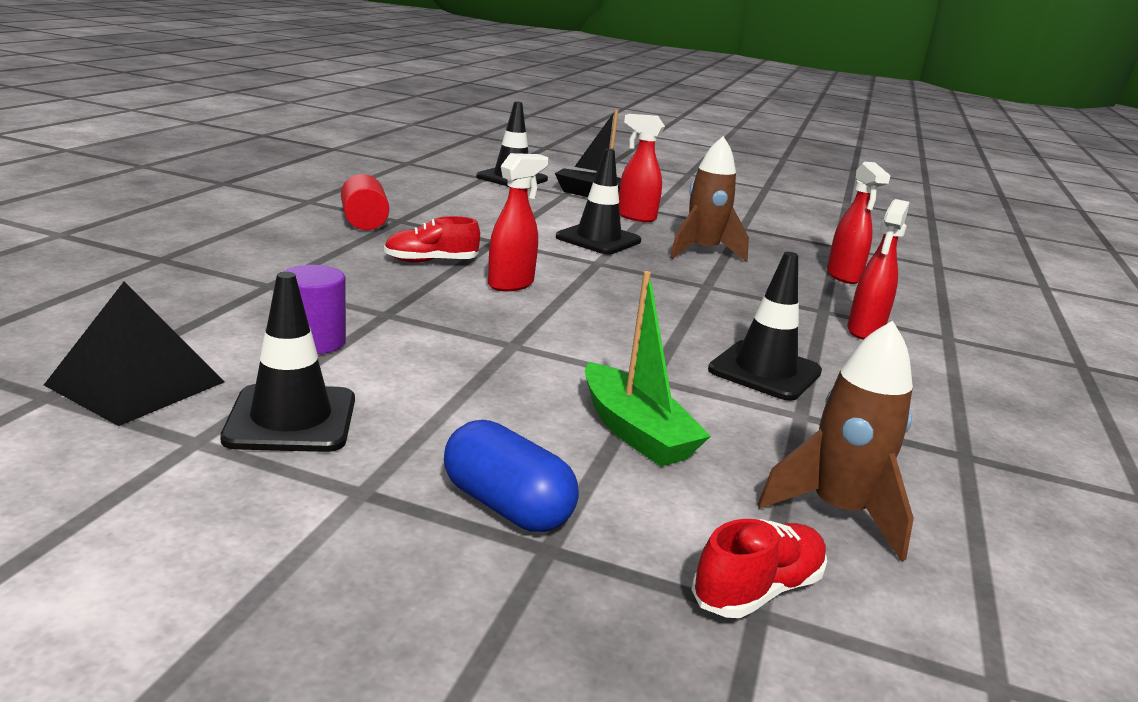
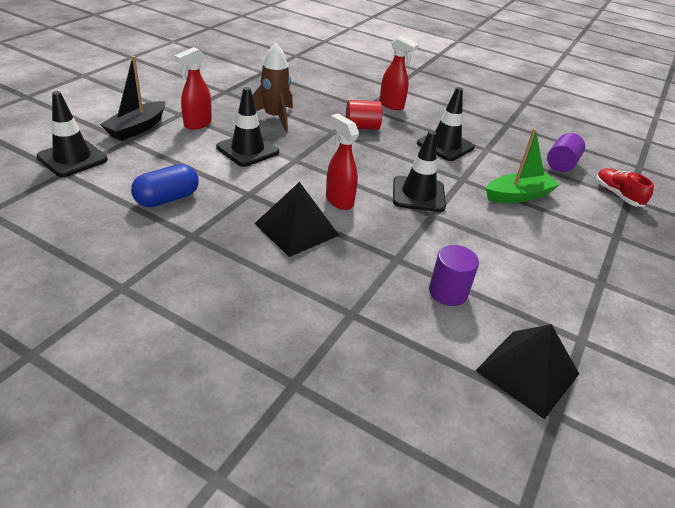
camera: 80 degrees left, 15 degrees up
black traffic cone [220,272,355,452] -> black traffic cone moved to [393,131,446,212]
red cylinder [341,174,389,230] -> red cylinder moved to [346,100,382,130]
red shoe [384,216,480,263] -> black pyramid [254,182,339,257]
blue capsule [444,420,579,532] -> blue capsule moved to [131,164,199,207]
brown rocket [757,320,914,562] -> purple cylinder [547,133,585,172]
red spray bottle [827,162,891,284] -> none

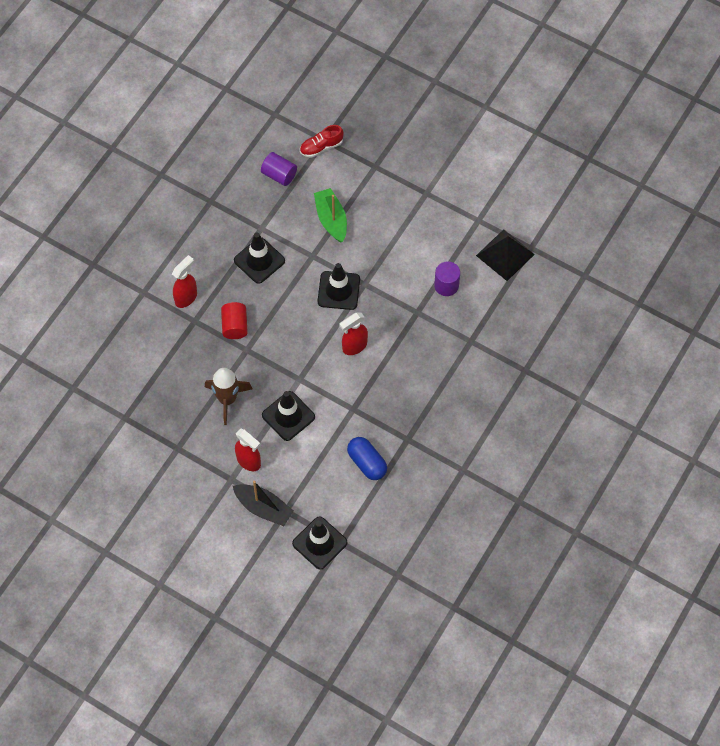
camera: 85 degrees left, 25 degrees up
black pyramid [254,182,339,257] -> none

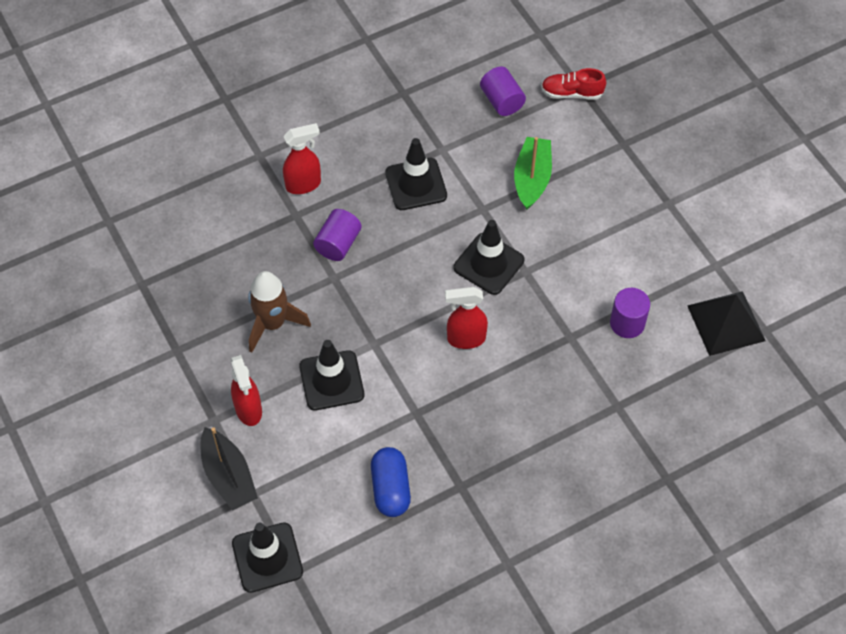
camera: 30 degrees right, 5 degrees down
red cylinder [221,302,248,339] -> purple cylinder [313,209,361,261]

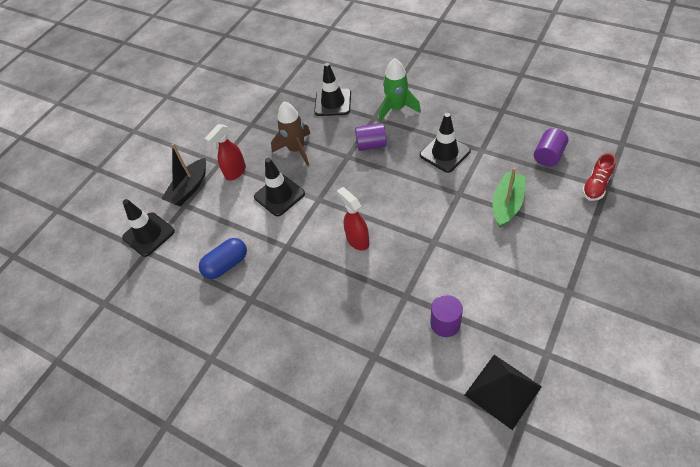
camera: 65 degrees right, 5 degrees down
red spray bottle [283,123,321,194] -> green rocket [379,58,421,122]
black traffic cone [454,220,524,295] -> black traffic cone moved to [314,63,351,116]
green boat [514,137,552,210] -> green boat turned 45 degrees counterclockwise [493,167,526,227]
red shoe [541,68,606,100] -> red shoe turned 120 degrees counterclockwise [582,153,616,201]

